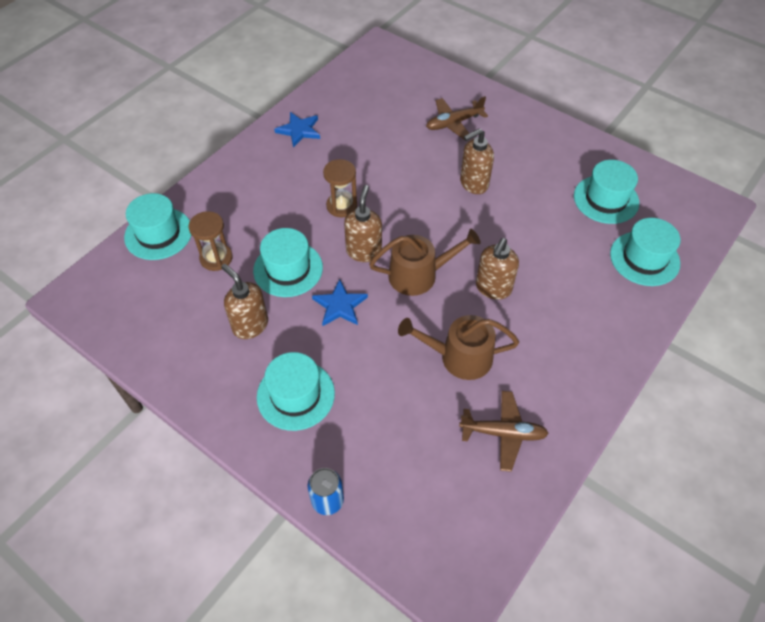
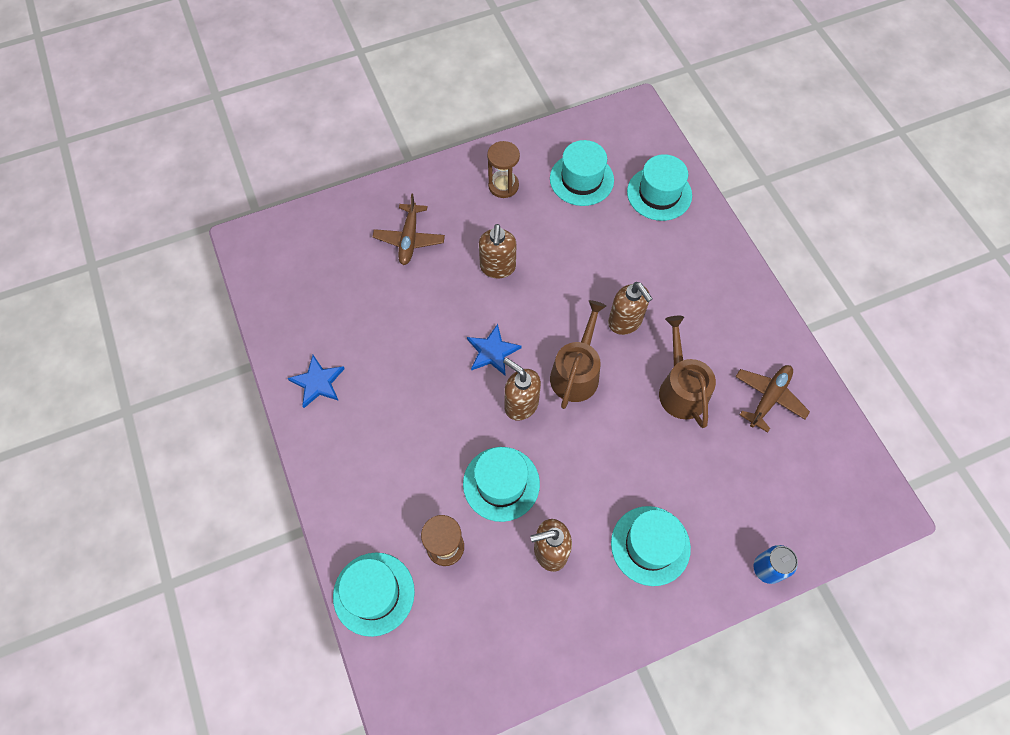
camera: 60 degrees left, 10 degrees up
blue star [312,279,368,326] -> blue star moved to [467,324,521,375]
brown hourglass [323,159,357,218] -> brown hourglass moved to [487,141,520,198]
brown watering can [398,315,519,380] -> brown watering can turned 135 degrees clockwise [659,316,716,428]

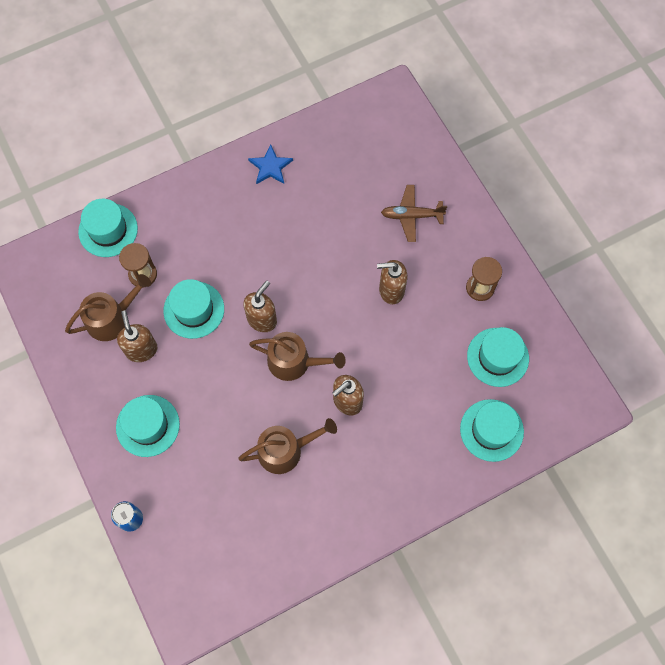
camera: 85 degrees right, 5 degrees up
blue star [467,324,521,375] -> none
brown plane [735,365,810,433] -> none
none -> brown watering can [65,274,151,341]

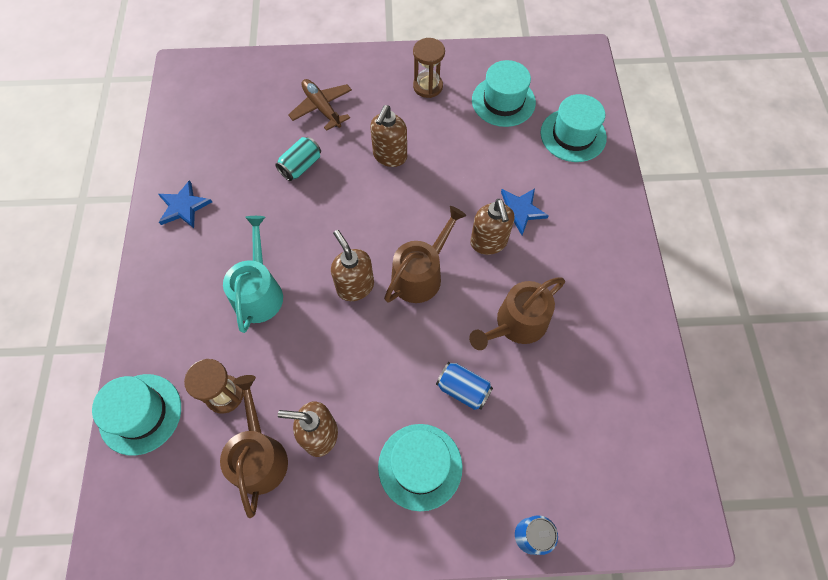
camera: 65 degrees left, 5 degrees down
turquoise hat [163,279,224,339] -> none
brown watering can [238,418,337,474] -> brown watering can turned 135 degrees counterclockwise [469,277,565,350]
brown plane [381,185,447,242] -> brown plane turned 120 degrees clockwise [288,79,352,131]
none -> turquoise watering can [223,216,283,333]
none -> turquoise can [275,137,321,181]
none -> blue can [436,362,493,410]
none -> blue star [501,188,549,235]

